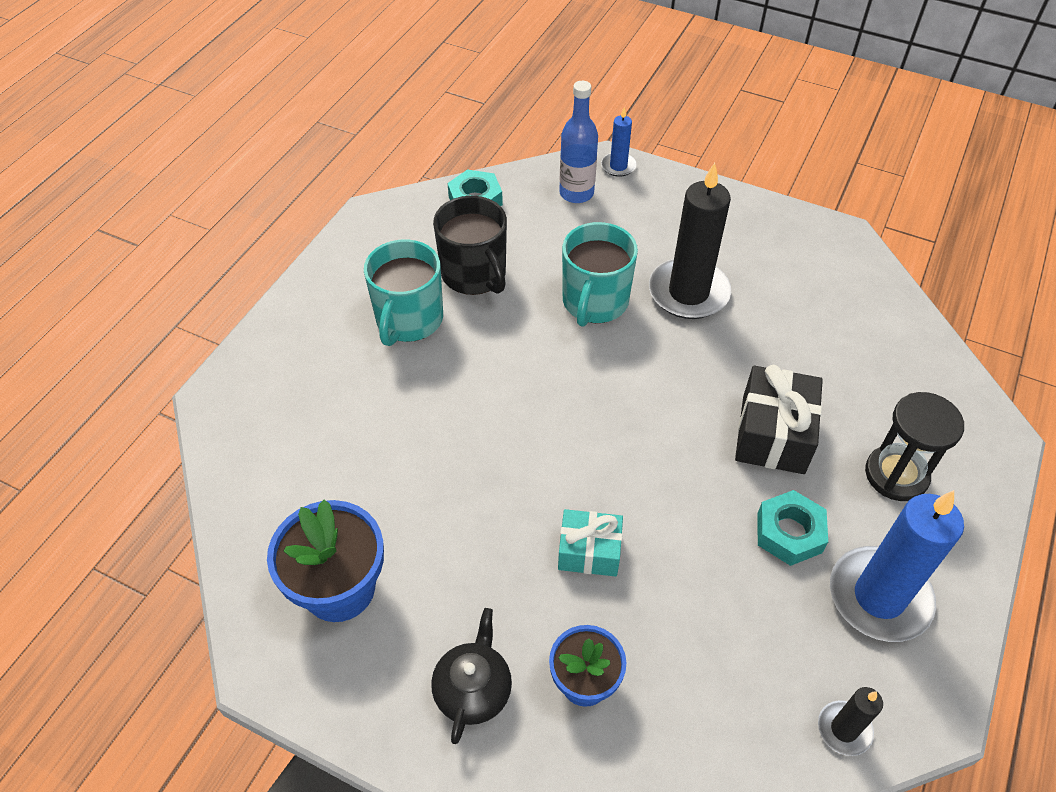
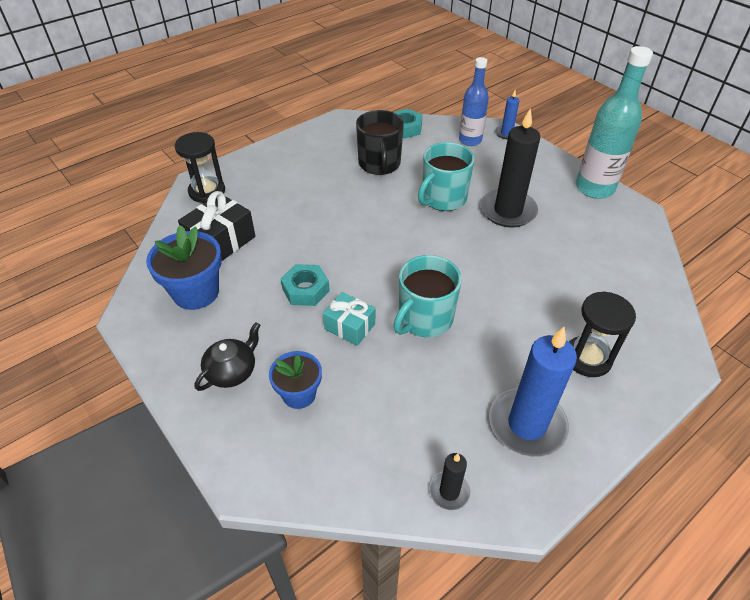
camera: 25 degrees right, 5 degrees down
turquoise mug [364,239,443,346] -> turquoise mug moved to [393,255,462,337]
black gift [735,365,823,474] -> black gift moved to [178,191,255,261]
turquoise nut [757,490,828,566] -> turquoise nut moved to [281,264,330,306]
none -> black hourglass [175,132,225,203]
none -> turquoise bottle [576,46,653,199]

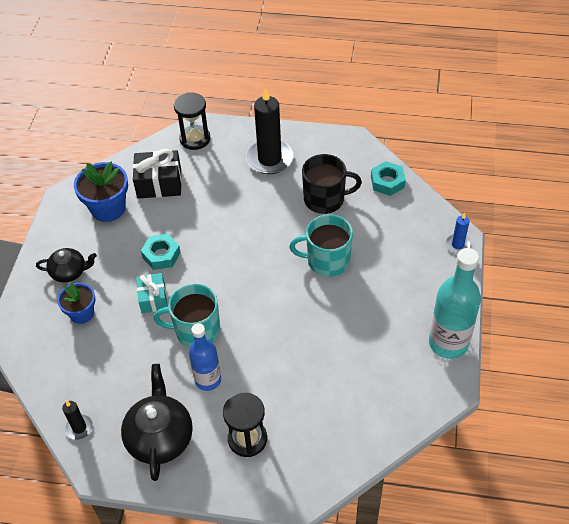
camera: 50 degrees right, 5 degrees up
black mug [356,110,404,175] -> black mug turned 135 degrees counterclockwise [302,154,362,214]
blue bottle [459,57,489,146] -> blue bottle moved to [189,323,221,391]
black candle [480,108,540,228] -> black candle moved to [246,87,294,174]
blue candle [489,327,577,457] -> black teapot [121,364,193,481]

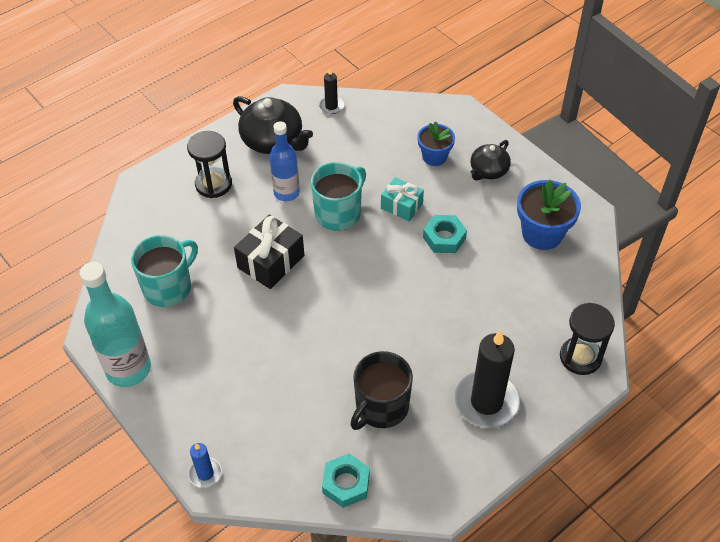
camera: 130 degrees right, 0 degrees up
black gift [133,149,182,198] -> black gift moved to [234,215,304,289]
turquoise mug [289,214,353,277] -> turquoise mug moved to [131,235,198,307]

